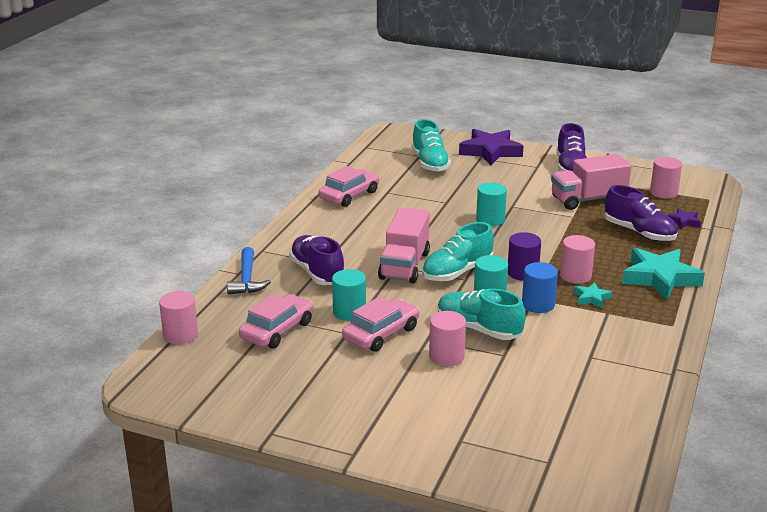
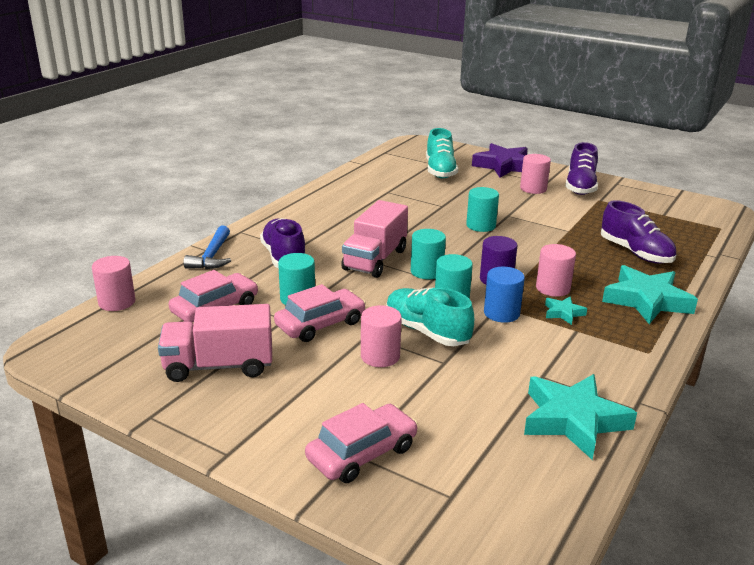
camera: 10 degrees right, 0 degrees up
pink car [319,166,379,207] -> pink car moved to [305,403,418,483]
turquoise shoe [422,222,494,282] -> turquoise cylinder [411,229,446,279]
pink truck [551,154,631,210] -> pink truck moved to [158,304,272,382]
pink cylinder [650,157,682,198] -> pink cylinder moved to [520,154,551,194]
purple star [668,208,701,229] -> none
none -> turquoise star [524,374,637,460]

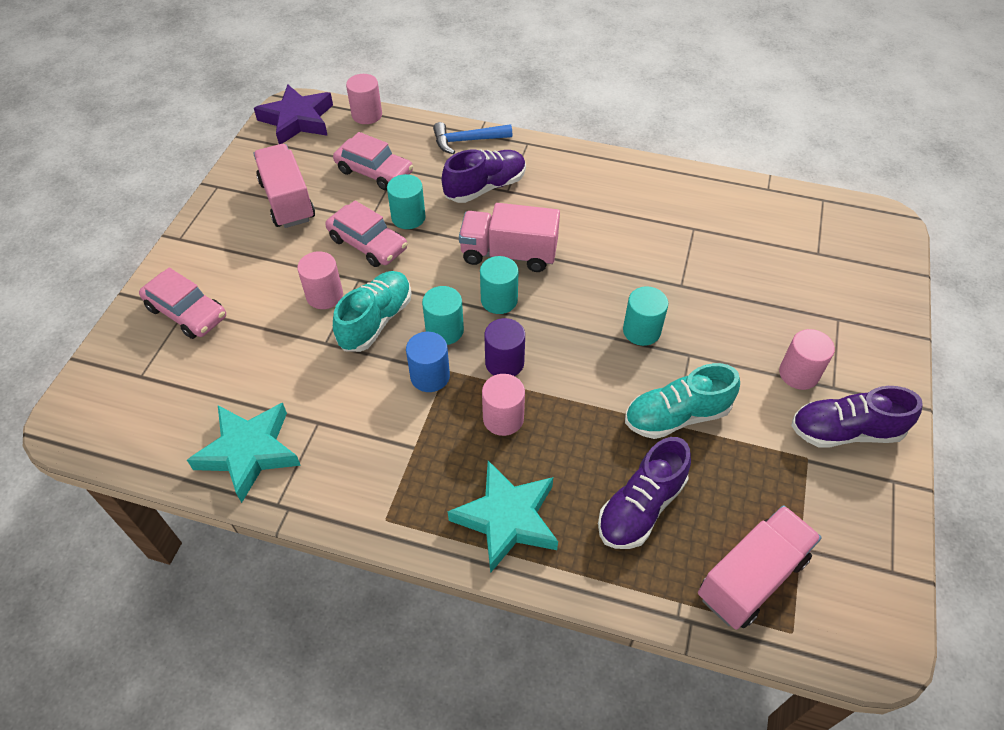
camera: 75 degrees right, 25 degrees up
turquoise shoe [426,128,458,178] -> turquoise shoe moved to [625,363,740,439]
purple star [472,143,528,178] -> purple star moved to [254,85,333,144]
turquoise star [545,296,587,325] -> none
none -> pink truck [698,505,822,630]

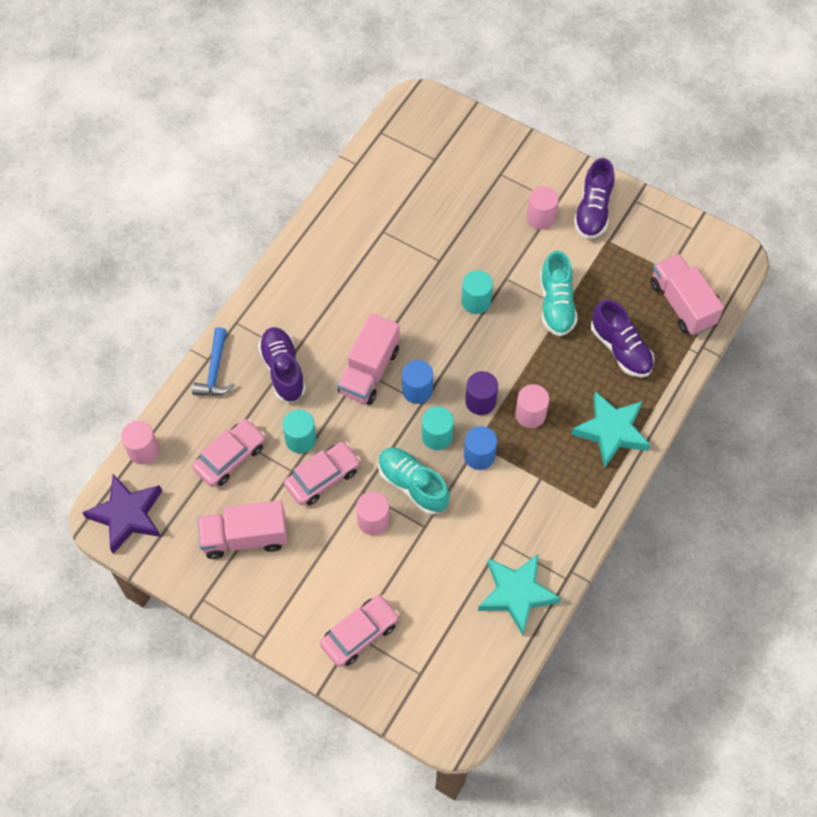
camera: 75 degrees left, 10 degrees up
turquoise cylinder [480,256,518,314] -> blue cylinder [402,360,433,404]

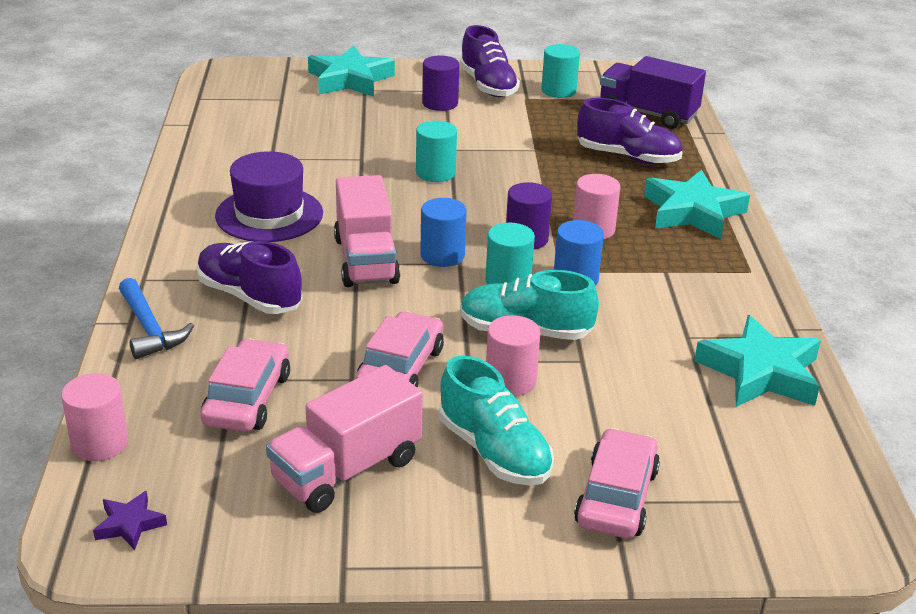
camera: 35 degrees left, 30 degrees down
purple star [82,474,162,554] -> purple star [93,491,167,550], size x0.47
turquoise cylinder [282,410,316,453] -> turquoise cylinder moved to [541,44,580,98]
pink cylinder [527,186,559,230] -> purple cylinder [422,56,460,111]
turquoise shoe [540,250,577,336] -> turquoise shoe moved to [439,356,554,486]
pink truck [650,254,724,335] -> purple truck [600,56,706,129]
none -> purple hat [215,151,323,242]
none -> turquoise star [308,46,395,97]

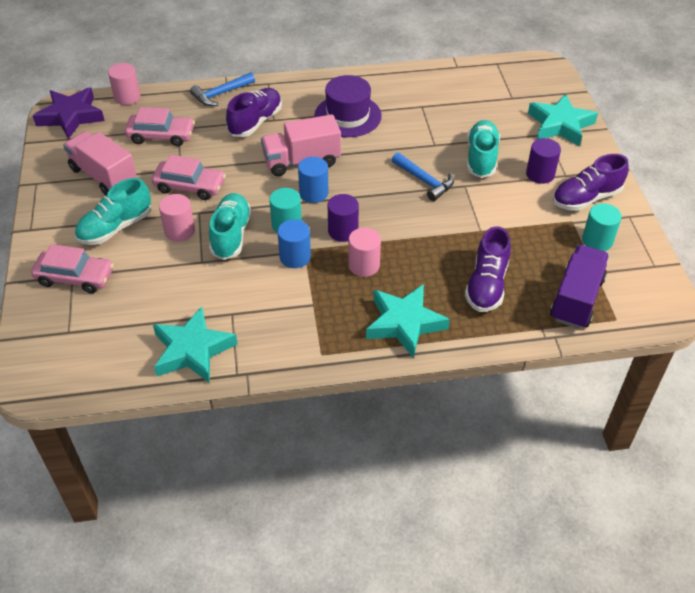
camera: 85 degrees right, 15 degrees up
purple star [93,491,167,550] -> purple star [33,87,105,139], size x2.14
turquoise cylinder [416,120,457,182] -> blue hammer [392,152,454,201]
none -> turquoise shoe [467,120,500,178]

